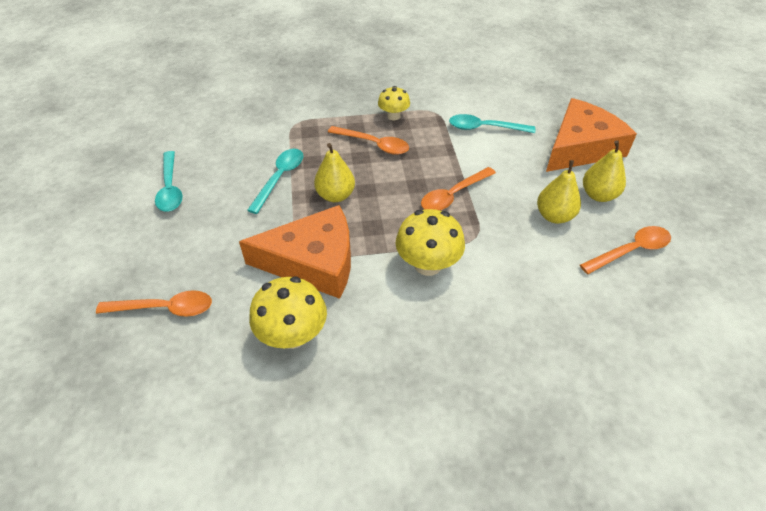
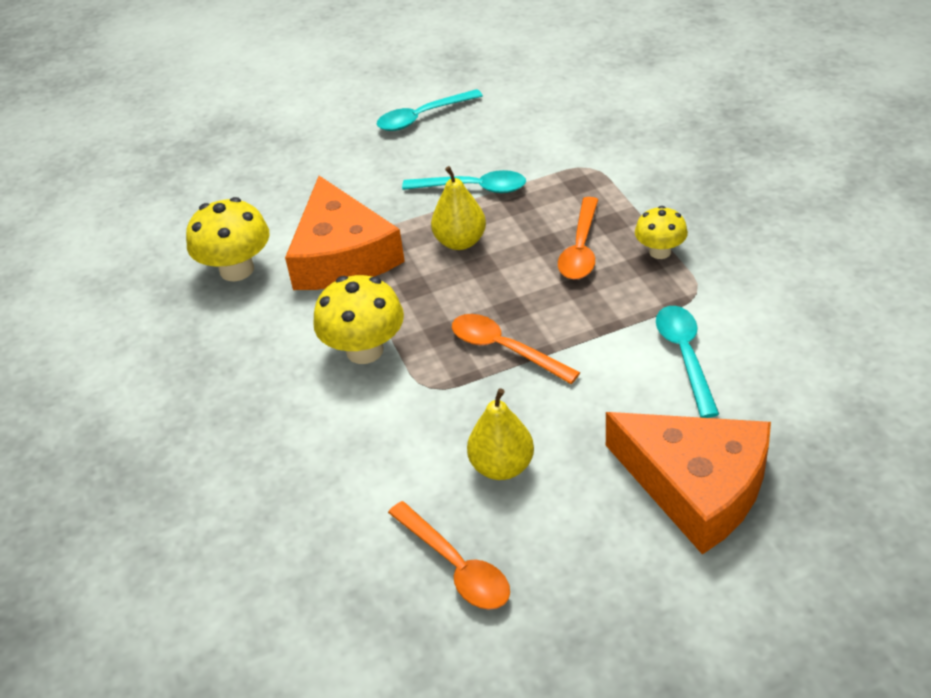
camera: 80 degrees right, 5 degrees down
orange spoon [96,290,212,317] -> none
yellow pear [583,140,626,202] -> none

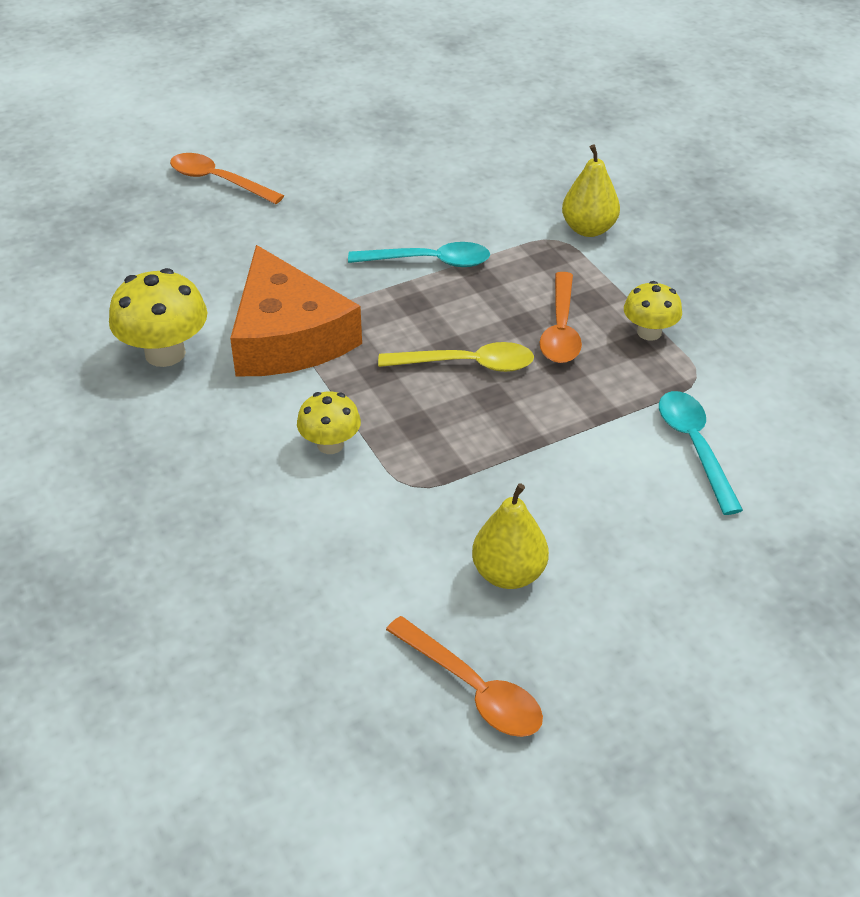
camera: 10 degrees left, 0 degrees up
yellow mushroom [313,275,404,364] -> yellow mushroom [297,392,361,454], size x0.62
turquoise spoon [377,89,483,131] -> none
yellow pear [431,166,486,250] -> yellow pear moved to [562,144,620,237]
orange spoon [452,314,580,384] -> orange spoon moved to [170,153,284,204]
orange cheese [606,412,771,554] -> none
none -> yellow spoon [378,342,534,372]

